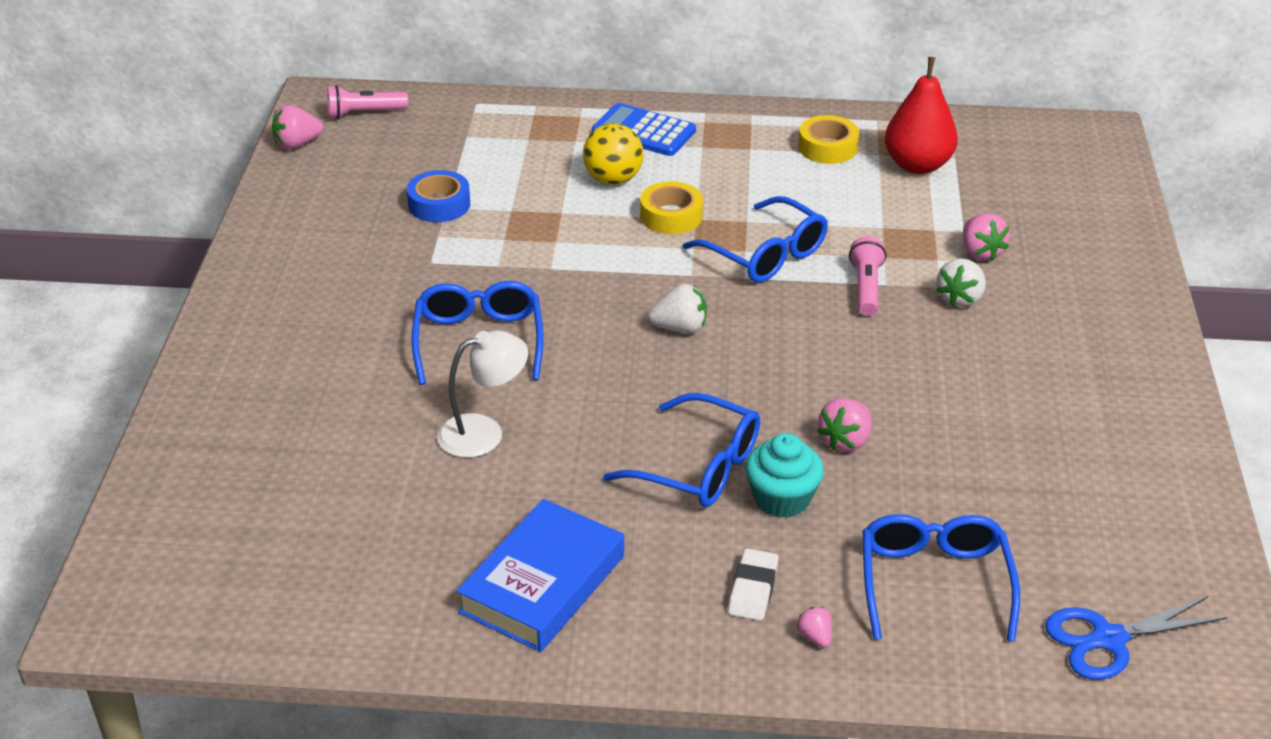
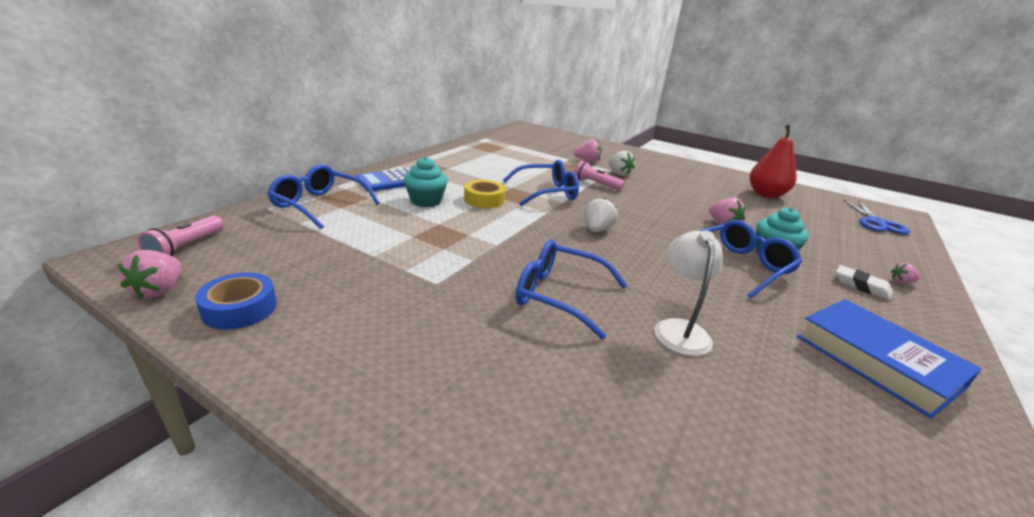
camera: 65 degrees left, 10 degrees down
blue tape [407,170,470,222] -> blue tape moved to [195,272,277,330]
yellow ball [583,123,644,185] -> turquoise cupcake [404,157,448,207]
yellow tape [798,115,859,164] -> none
blue glasses [863,514,1020,642] -> blue glasses moved to [267,164,380,229]
red pear [885,57,958,174] -> red pear moved to [750,125,797,198]

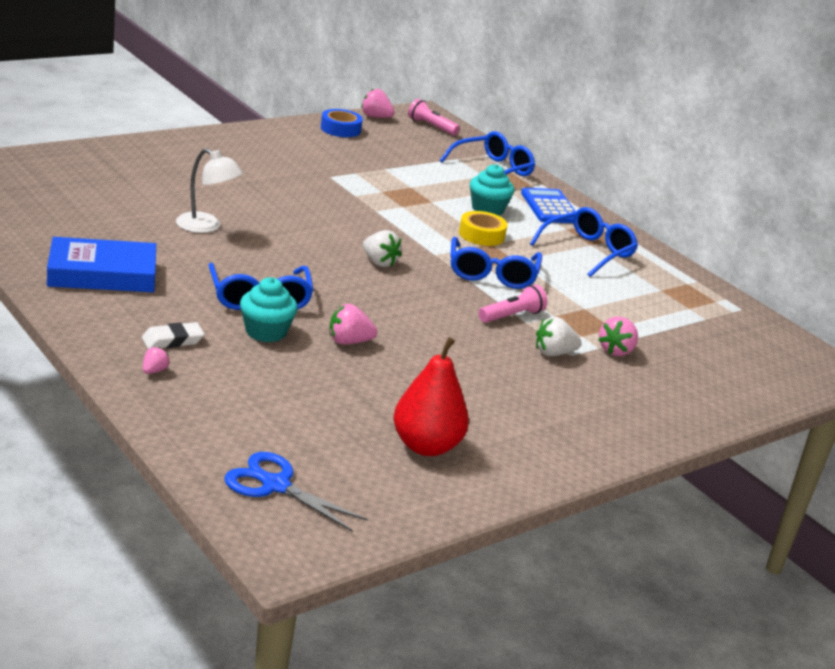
camera: 110 degrees right, 0 degrees up
blue glasses [516,240,628,339] -> blue glasses moved to [530,207,638,277]

